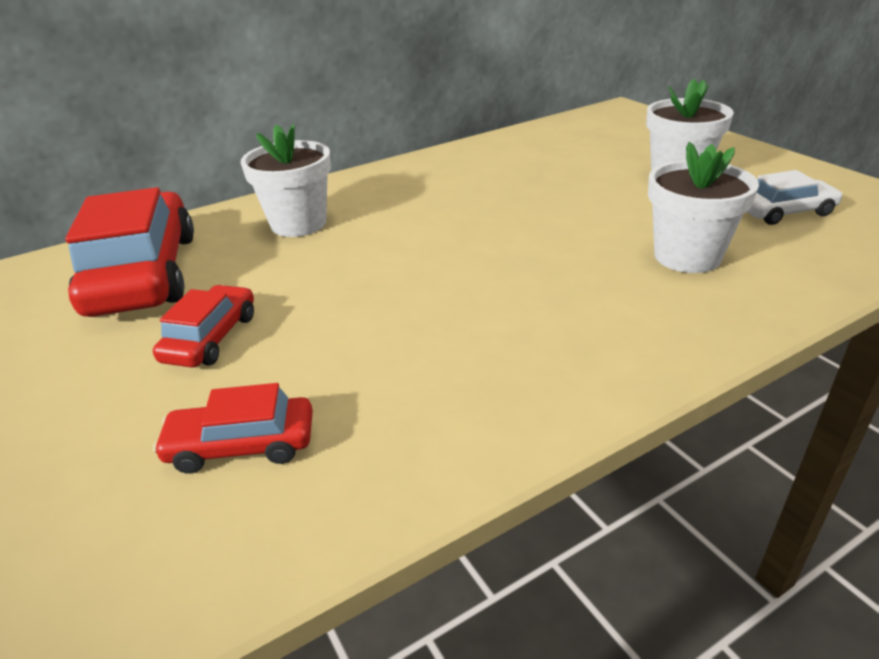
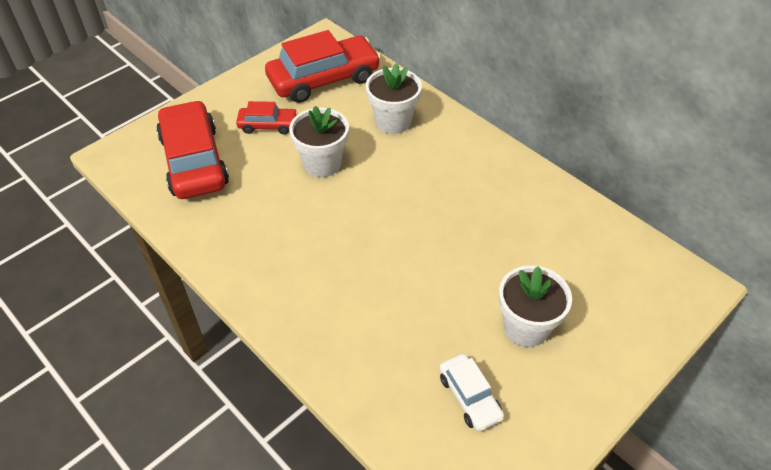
camera: 75 degrees right, 15 degrees up
red car [153,383,313,474] -> red car [156,100,229,199], size x1.97
white flower pot [648,142,759,273] -> white flower pot moved to [289,106,349,177]

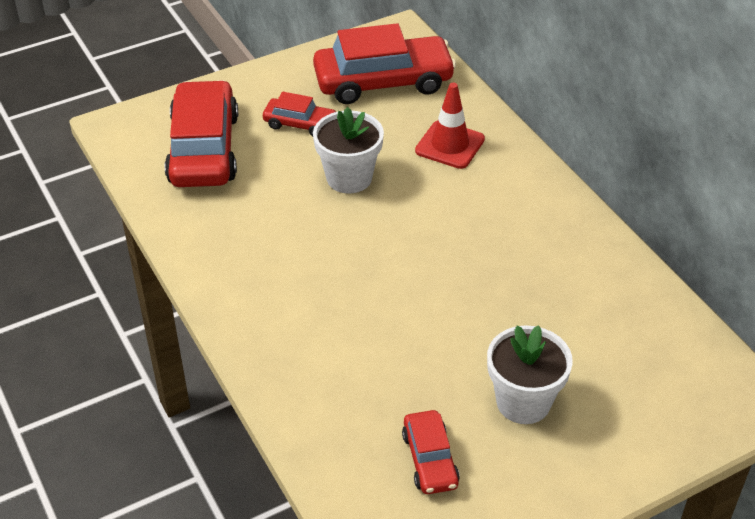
camera: 15 degrees right, 5 degrees down
white flower pot [366,63,422,134] -> red traffic cone [415,83,485,169]
white car [439,354,504,432] -> red car [402,410,460,494]

